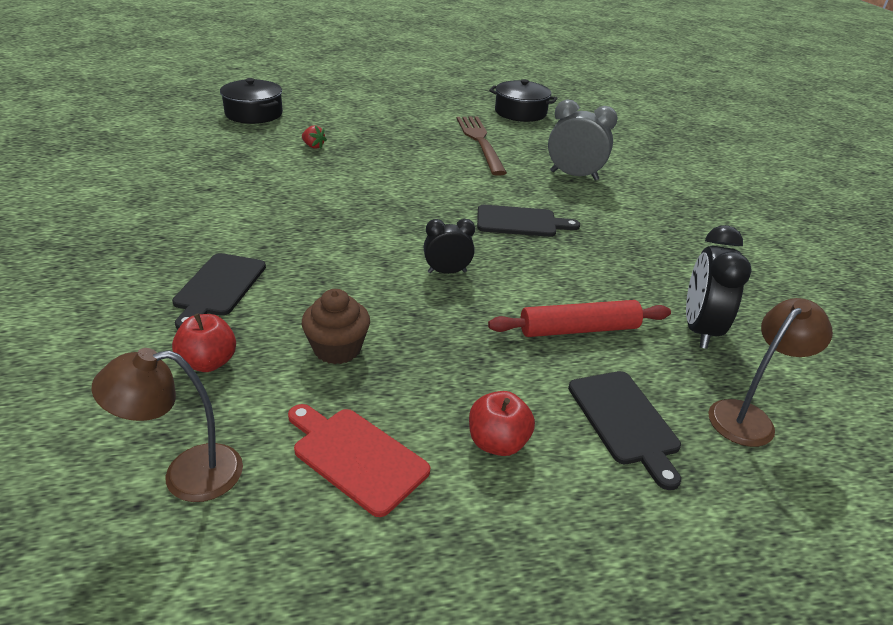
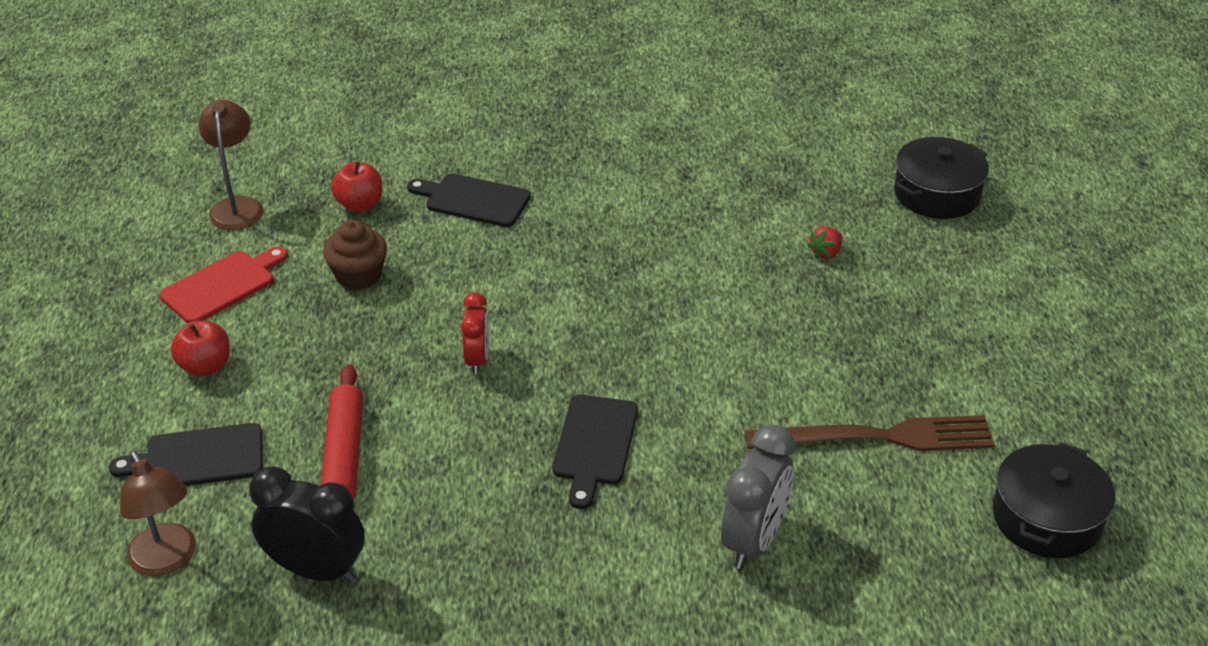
camera: 100 degrees right, 5 degrees up
black clock [424,219,475,274] -> red clock [461,292,489,375]

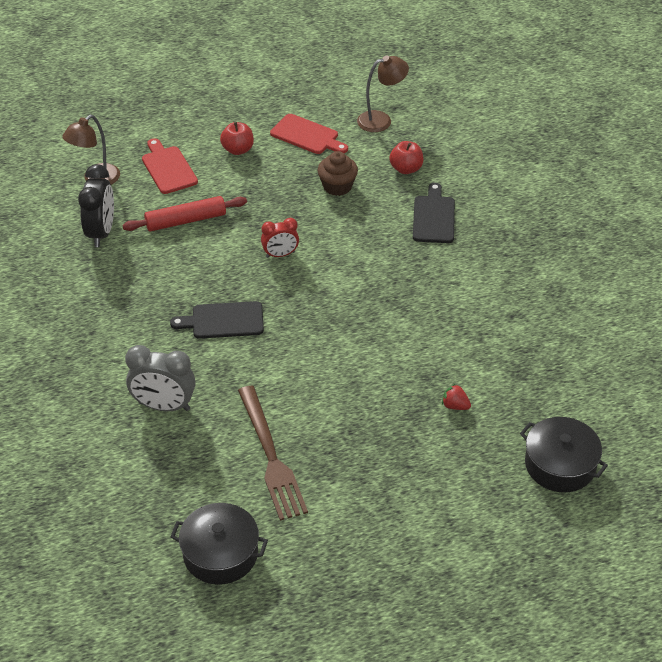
camera: 75 degrees right, 5 degrees up
black cutting board [109,423,263,486] -> red cutting board [142,138,198,194]

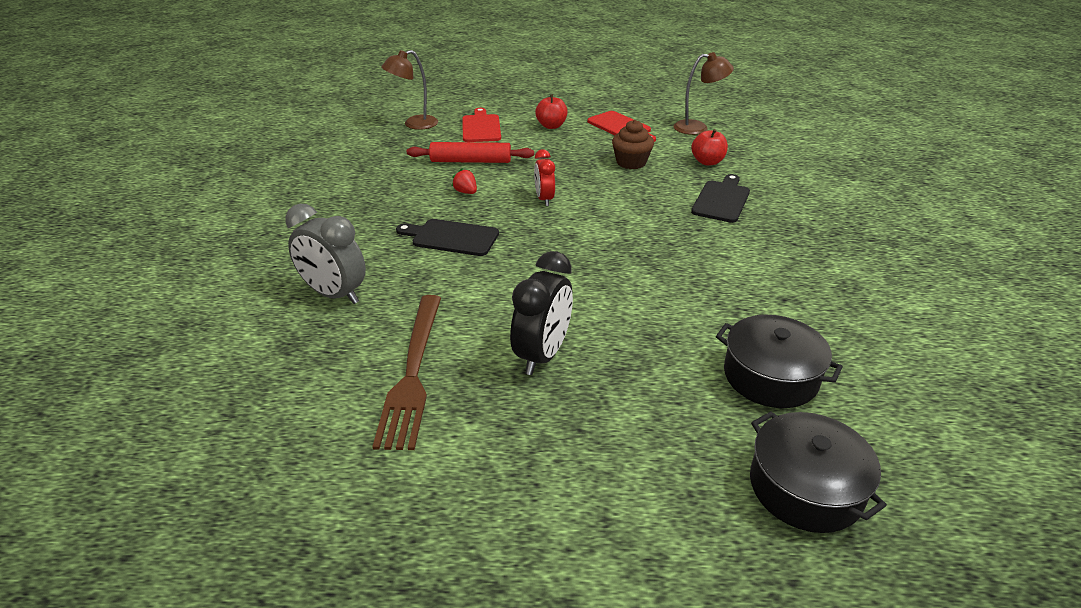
camera: 20 degrees right, 10 degrees down
black clock [78,164,114,247] -> black clock moved to [510,251,573,375]
black pot [170,503,268,585] -> black pot moved to [716,315,843,408]
red clock [261,218,299,258] -> red clock turned 75 degrees clockwise [534,149,555,206]
red strawberry [442,383,471,410] -> red strawberry moved to [452,169,477,194]

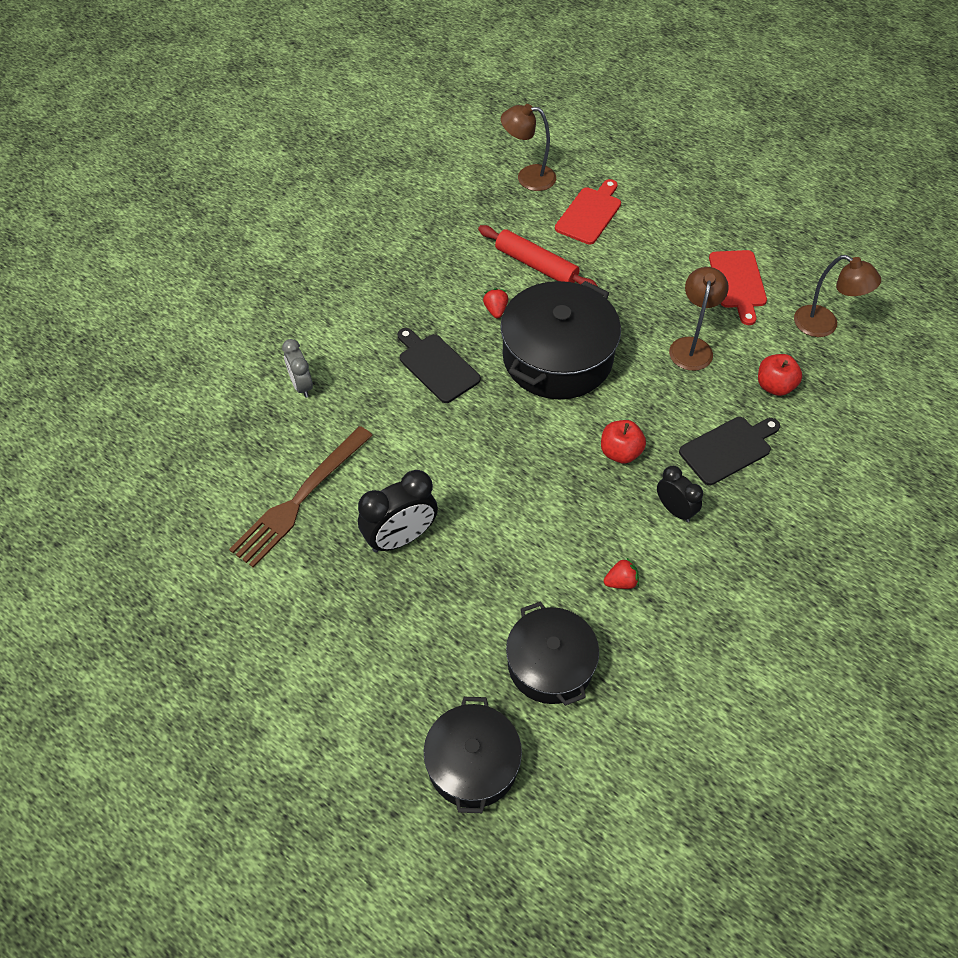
camera: 35 degrees right, 20 degrees up
grey clock [285,204,366,304] -> grey clock [282,339,313,398], size x0.62
red clock [534,149,555,206] -> black pot [500,281,621,399]
red apple [535,94,568,129] -> red apple moved to [601,420,646,464]
brown cupcake [612,120,654,169] -> brown lamp [669,267,729,371]
none -> red strawberry [604,557,639,589]
none -> black clock [657,466,703,522]

